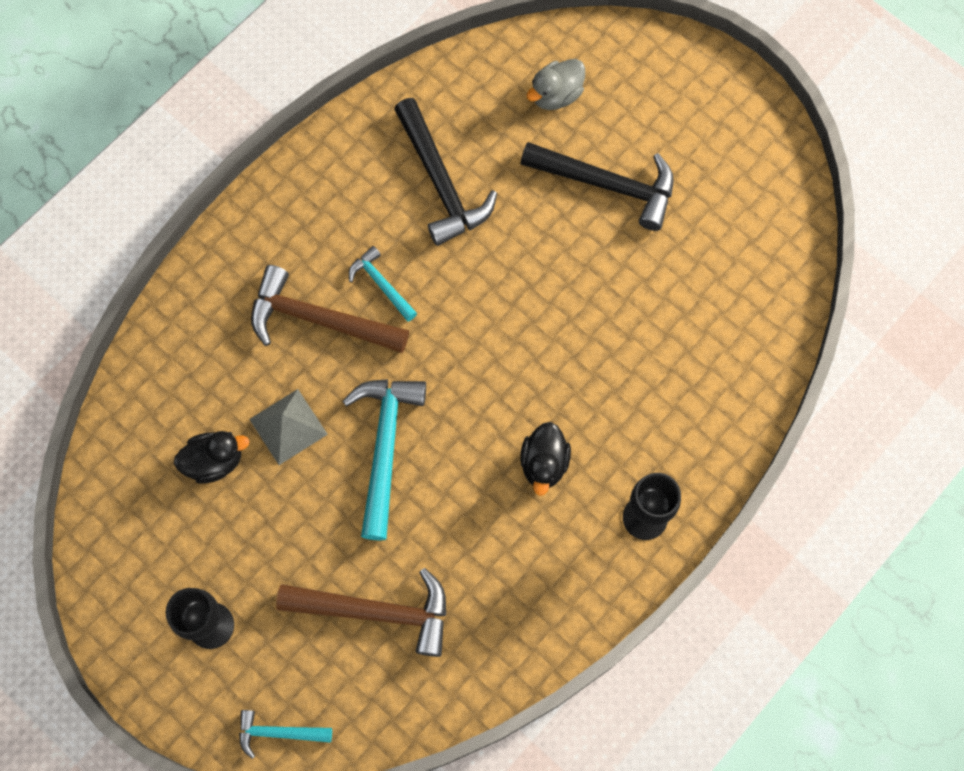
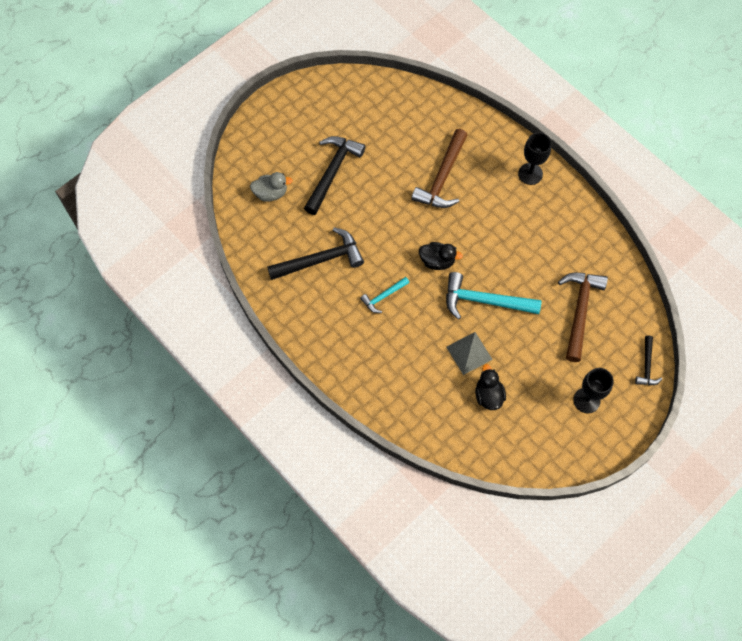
camera: 85 degrees left, 5 degrees down
turquoise hammer [239,710,332,759] -> black hammer [635,336,663,385]
brown hammer [251,265,409,353] -> brown hammer moved to [411,129,468,208]
black duck [520,422,571,496] -> black duck moved to [419,242,463,270]
grey duck [527,59,585,110] -> grey duck turned 60 degrees counterclockwise [250,172,293,202]

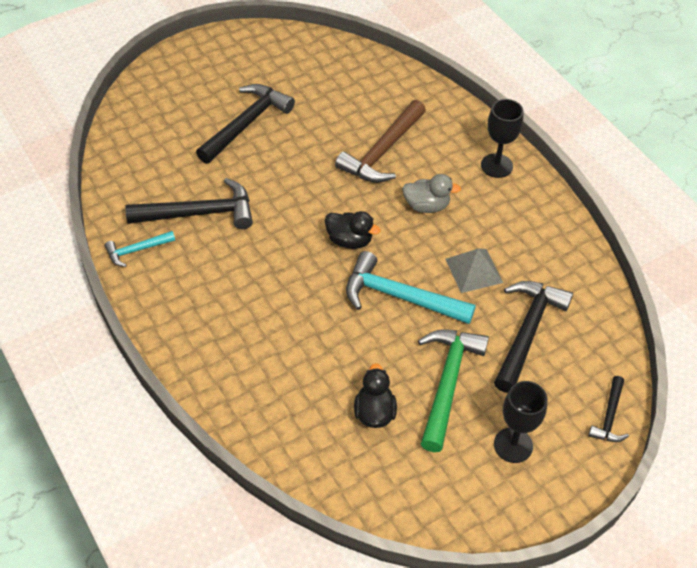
camera: 10 degrees right, 15 degrees down
grey duck [250,172,293,202] -> grey duck moved to [402,174,461,213]
turquoise hammer [360,277,409,313] -> turquoise hammer moved to [105,231,175,267]
grey pyramid [446,332,493,375] -> grey pyramid moved to [446,248,503,293]
brown hammer [558,273,608,362] -> black hammer [494,281,573,393]
none -> green hammer [418,329,489,452]

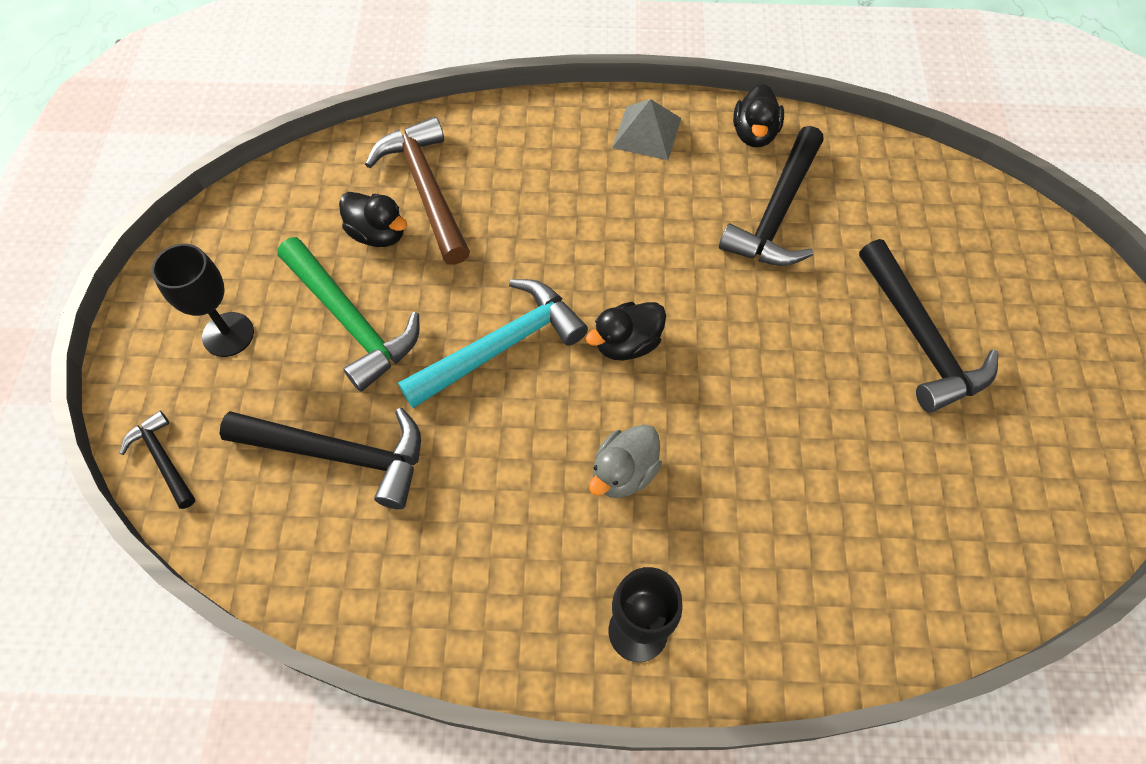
camera: 125 degrees right, 10 degrees up
turquoise hammer [105,231,175,267] -> black duck [733,84,784,147]
brown hammer [335,100,426,183] -> brown hammer moved to [365,117,470,265]
grey pyramid [446,248,503,293] -> grey pyramid moved to [612,99,681,160]
black hammer [494,281,573,393] -> black hammer turned 45 degrees counterclockwise [219,408,421,509]

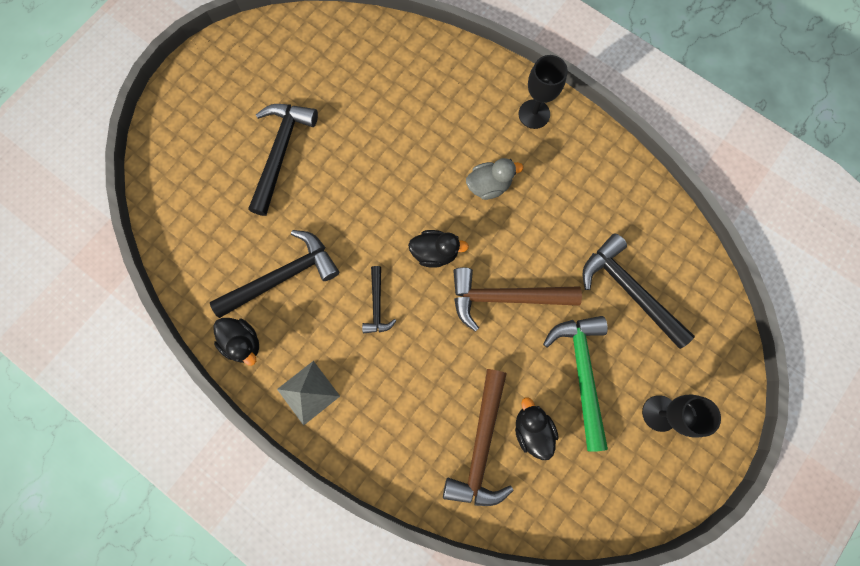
camera: 145 degrees left, 15 degrees up
black hammer [120,411,195,509] -> black hammer moved to [362,266,396,333]
turquoise hammer [398,279,588,408] -> brown hammer [453,267,582,332]
black duck [733,84,784,147] -> black duck turned 90 degrees clockwise [213,318,259,366]

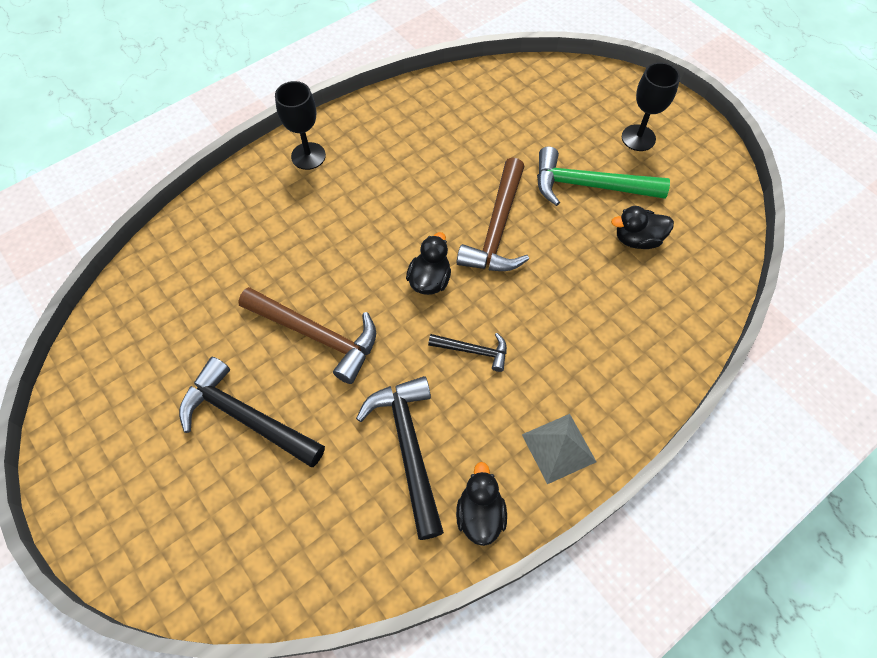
camera: 75 degrees left, 15 degrees down
black duck [213,318,259,366] -> black duck turned 60 degrees counterclockwise [456,462,507,546]
brown hammer [443,369,514,506] -> brown hammer moved to [238,287,376,384]
grey duck [466,158,523,200] -> none
black hammer [582,234,695,349] -> none

